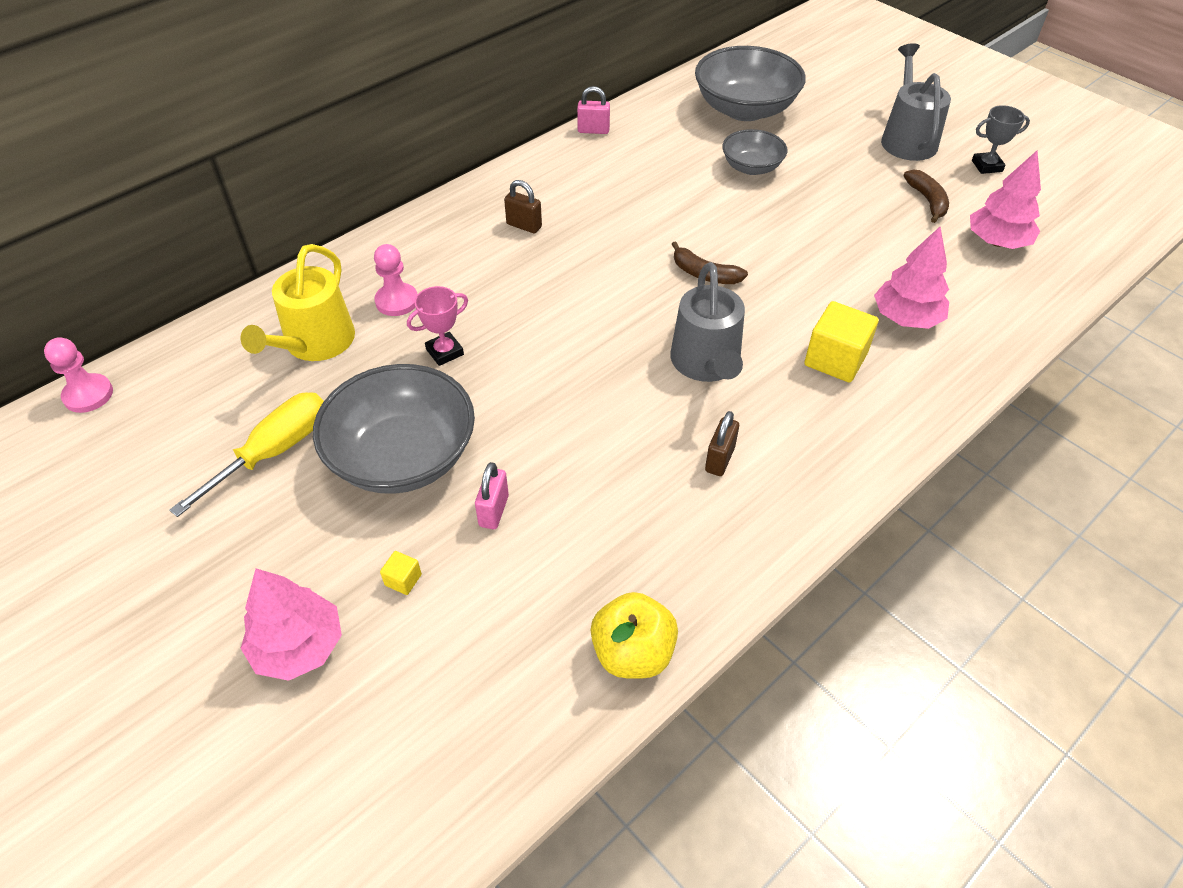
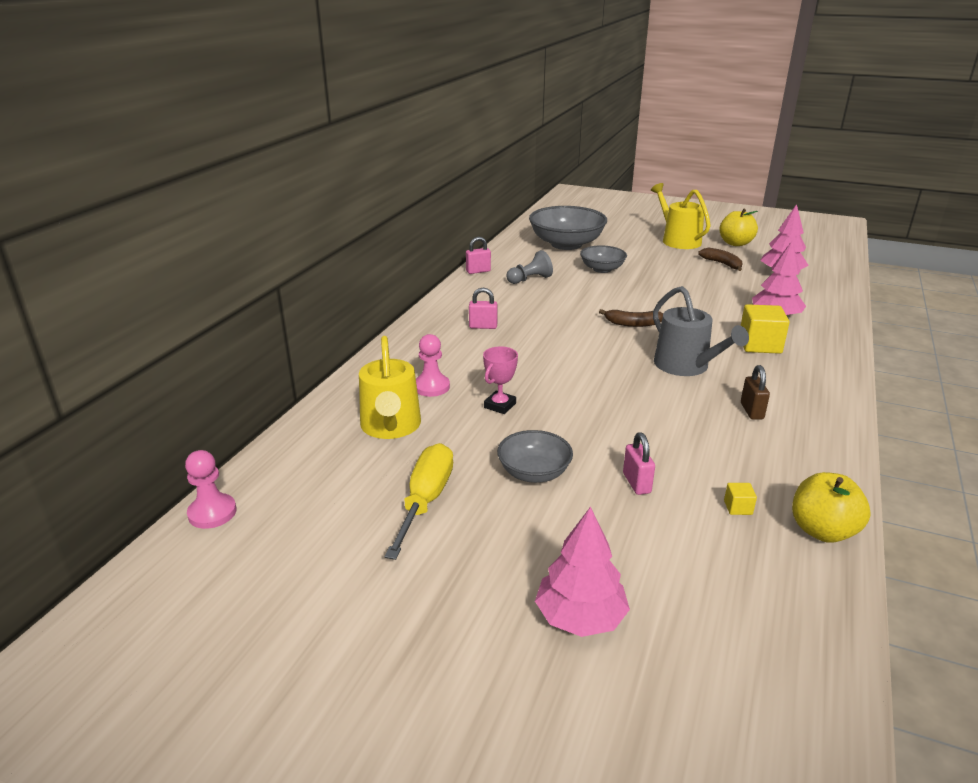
camera: 25 degrees left, 20 degrees down
grey bowl [313,364,475,494] -> grey bowl [497,430,573,483], size x0.56
yellow cube [380,551,422,595] -> yellow cube moved to [724,483,757,515]
brown padlock [504,180,542,233] -> pink padlock [469,288,498,329]
grey watering can [881,43,951,161] -> yellow watering can [651,183,711,249]
grey trophy [972,105,1030,174] -> yellow apple [719,209,758,246]
none -> grey pawn [507,250,553,284]

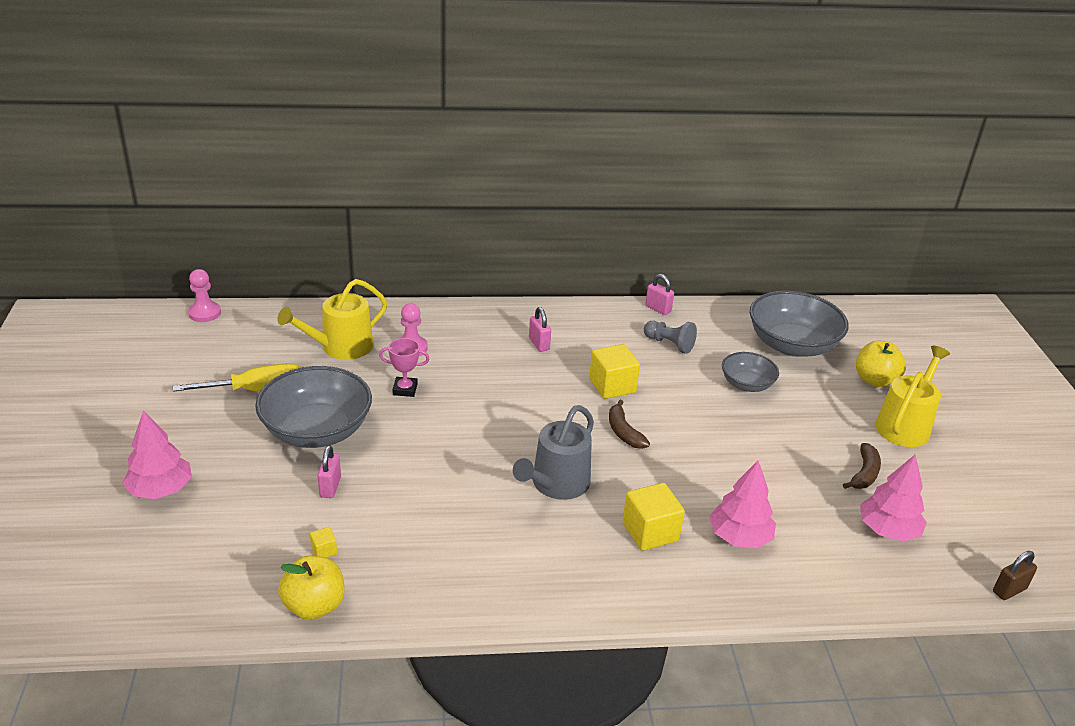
camera: 60 degrees right, 5 degrees up
grey bowl [497,430,573,483] -> grey bowl [255,366,372,448], size x1.80
pink padlock [623,432,655,495] -> pink padlock turned 45 degrees counterclockwise [317,445,341,498]
yellow apple [719,209,758,246] -> yellow apple moved to [856,341,906,387]
brown padlock [741,365,770,420] -> brown padlock moved to [993,551,1037,600]
none -> yellow cube [589,344,640,399]

